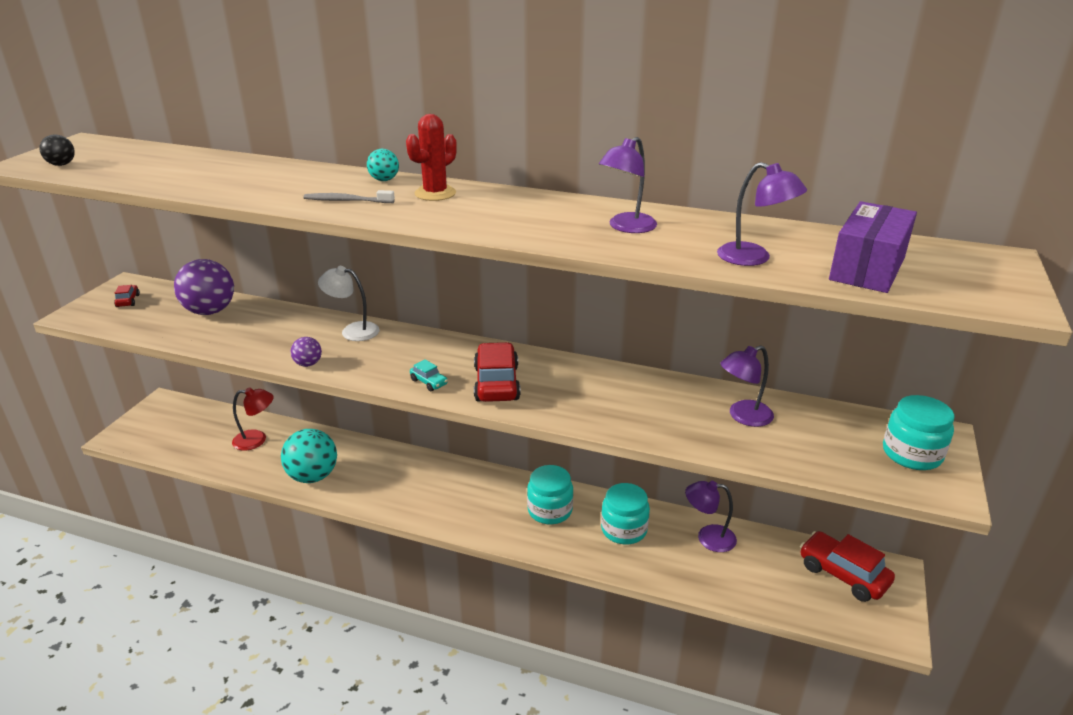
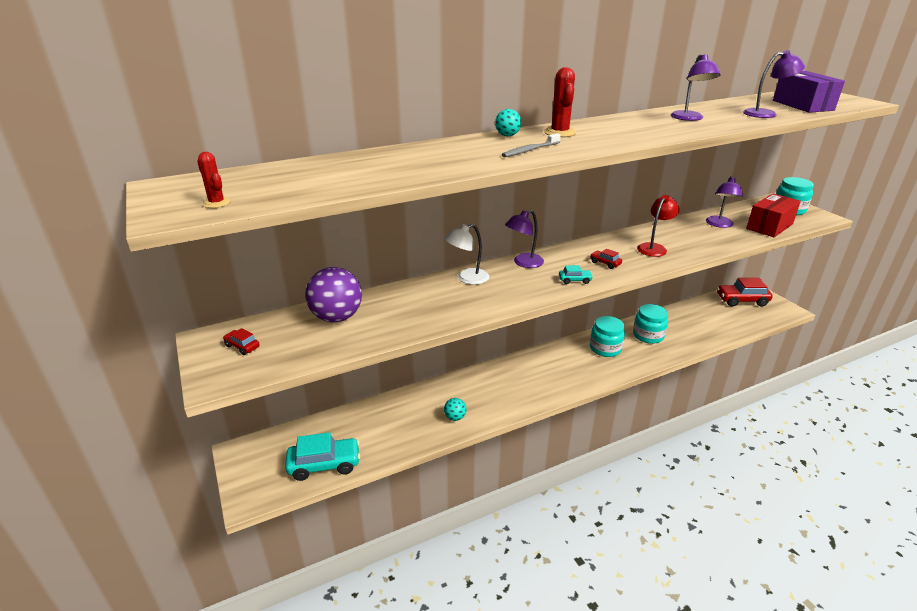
camera: 45 degrees left, 0 degrees up
black ball [40,134,75,166] -> red cactus [197,152,231,208]
red lamp [232,387,274,451] -> red lamp moved to [637,195,680,257]
turquoise ball [281,429,337,483] -> turquoise ball [444,398,467,421], size x0.49
purple ball [290,337,322,367] -> none
red car [474,342,521,402] -> red car [590,249,622,269], size x0.47
purple lamp [685,481,737,552] -> purple lamp moved to [505,210,544,268]
none -> turquoise car [285,432,360,481]
none -> red box [746,193,801,237]

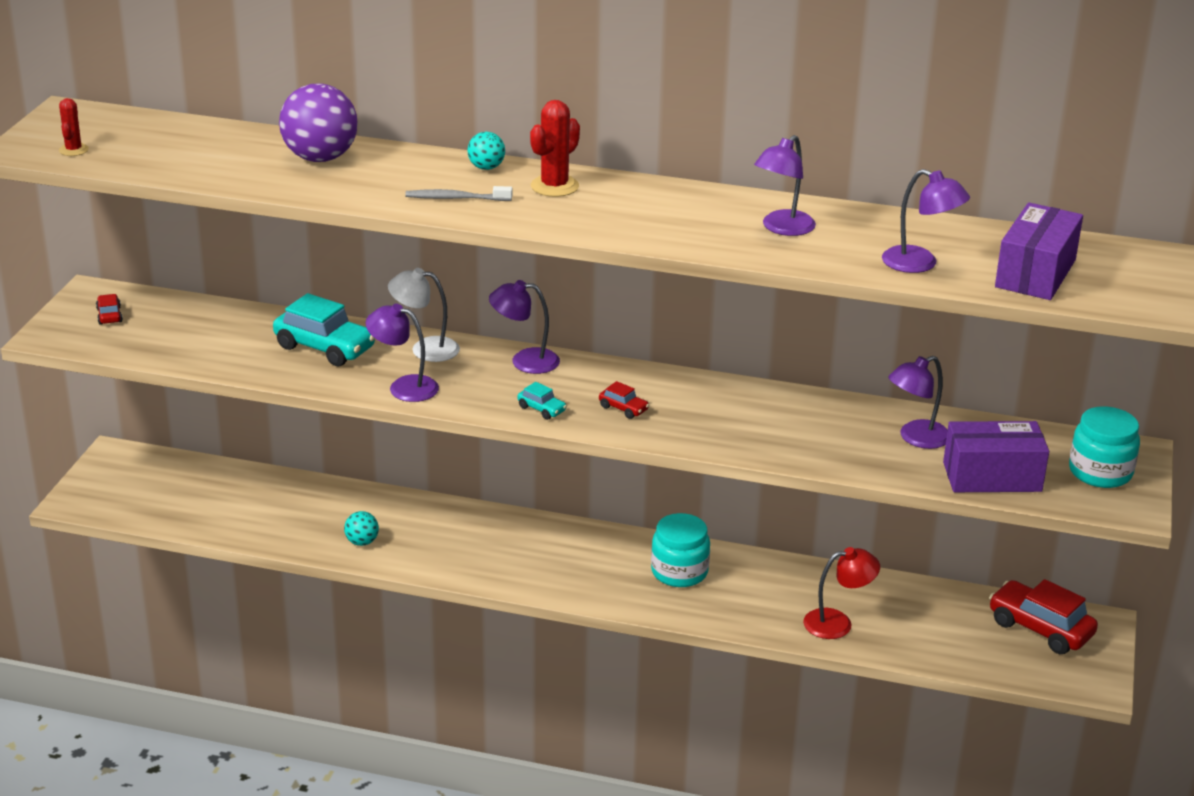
camera: 40 degrees right, 0 degrees up
turquoise car [285,432,360,481] -> turquoise car moved to [273,293,375,366]
purple ball [305,267,362,322] -> purple ball moved to [279,83,358,162]
red car [590,249,622,269] -> red car turned 135 degrees clockwise [599,381,649,419]
turquoise jar [633,304,668,344] -> none
red lamp [637,195,680,257] -> red lamp moved to [803,547,880,639]
red box [746,193,801,237] -> purple box [943,421,1049,492]
none -> purple lamp [366,304,439,402]

